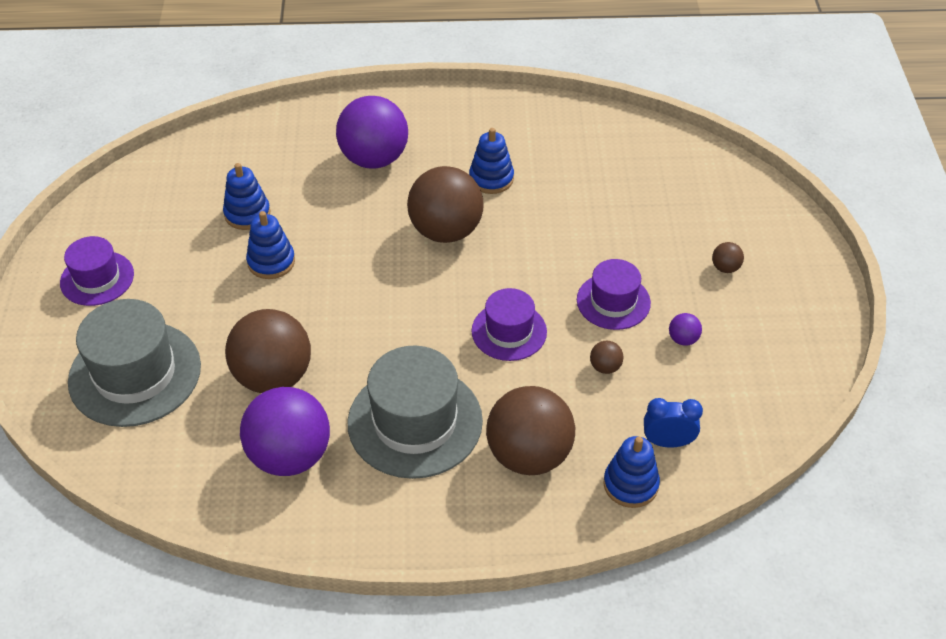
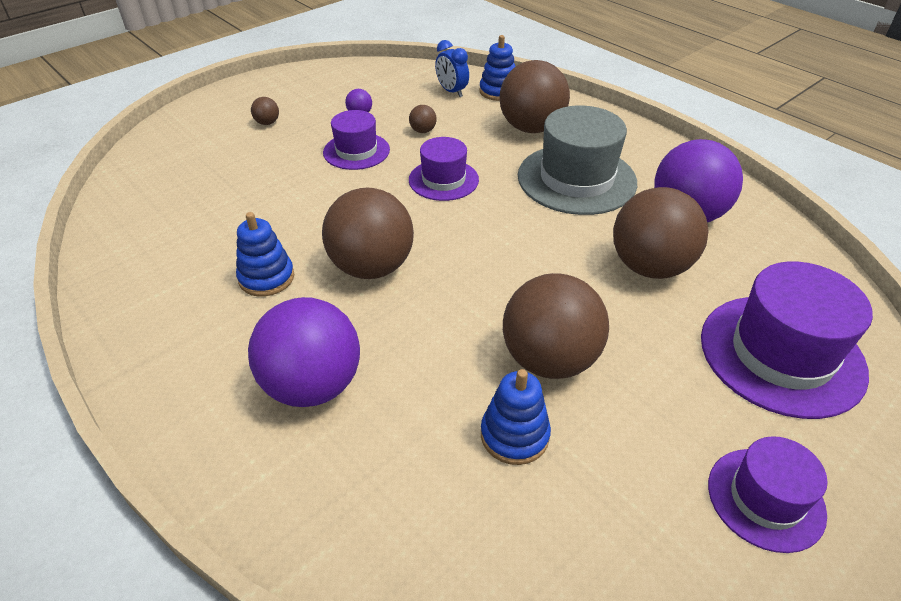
camera: 130 degrees left, 5 degrees down
grey hat [68,299,201,427] -> purple hat [701,261,873,419]
blue stacking toy [246,211,295,279] -> brown ball [503,273,609,379]

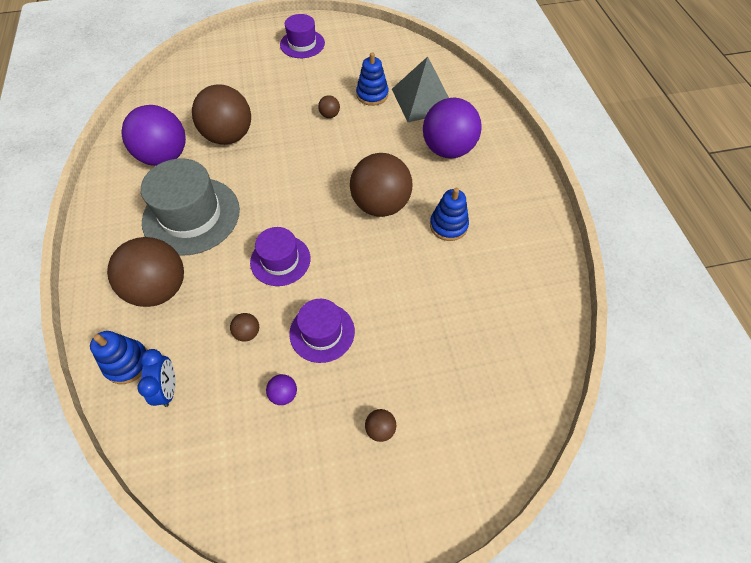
camera: 150 degrees left, 15 degrees up
brown ball [503,273,609,379] -> brown ball [318,95,340,118], size x0.40
purple hat [701,261,873,419] -> none
none -> grey pyramid [392,57,449,122]

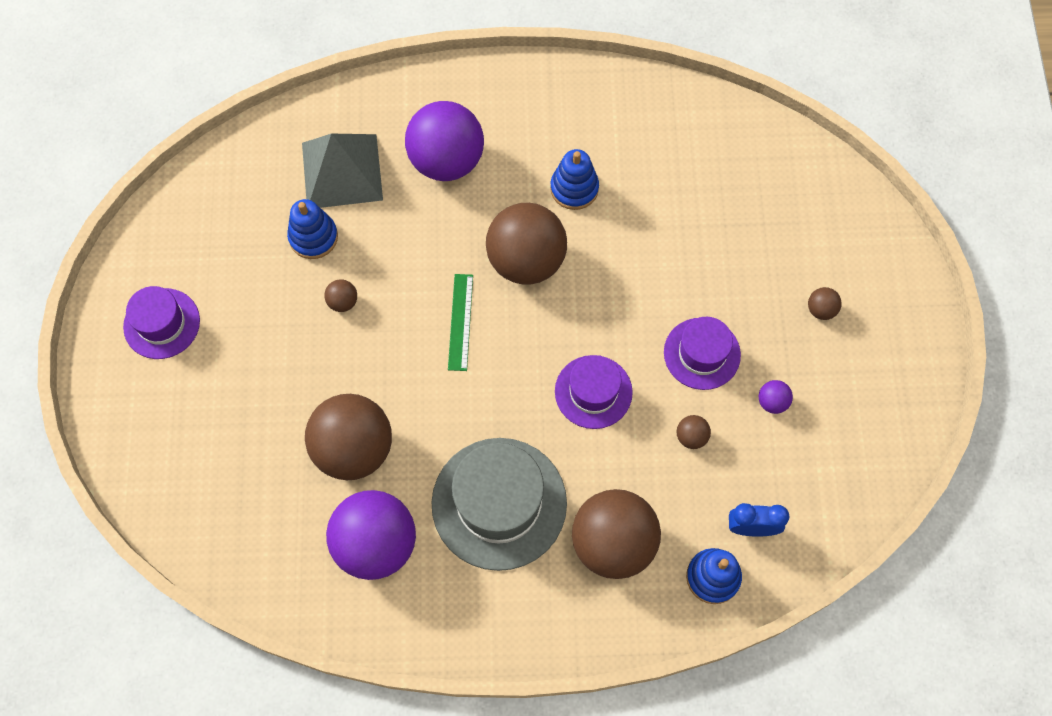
camera: 80 degrees left, 10 degrees up
none -> green ruler [448,274,473,371]

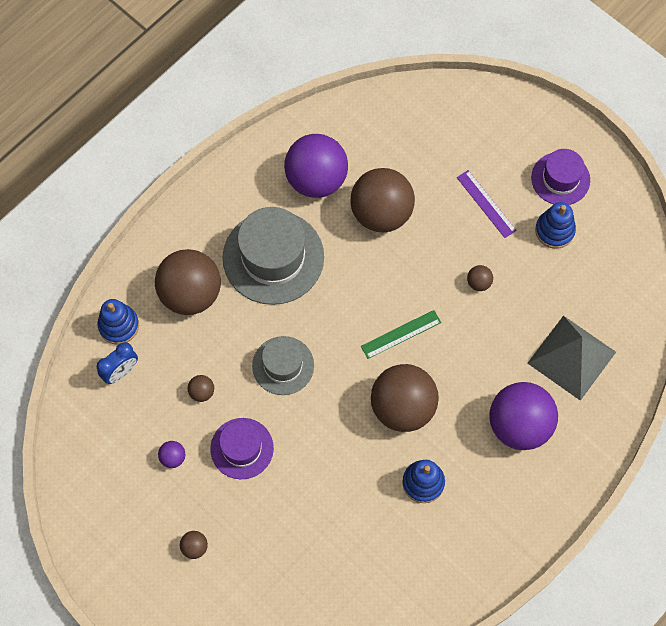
camera: 135 degrees right, 0 degrees up
blue stacking toy [287,199,338,259] -> blue stacking toy moved to [535,202,576,249]
green ruler [448,274,473,371] -> green ruler turned 75 degrees counterclockwise [361,310,441,359]
purple hat [555,355,633,429] -> grey hat [252,336,314,395]
none -> purple ruler [457,170,517,238]

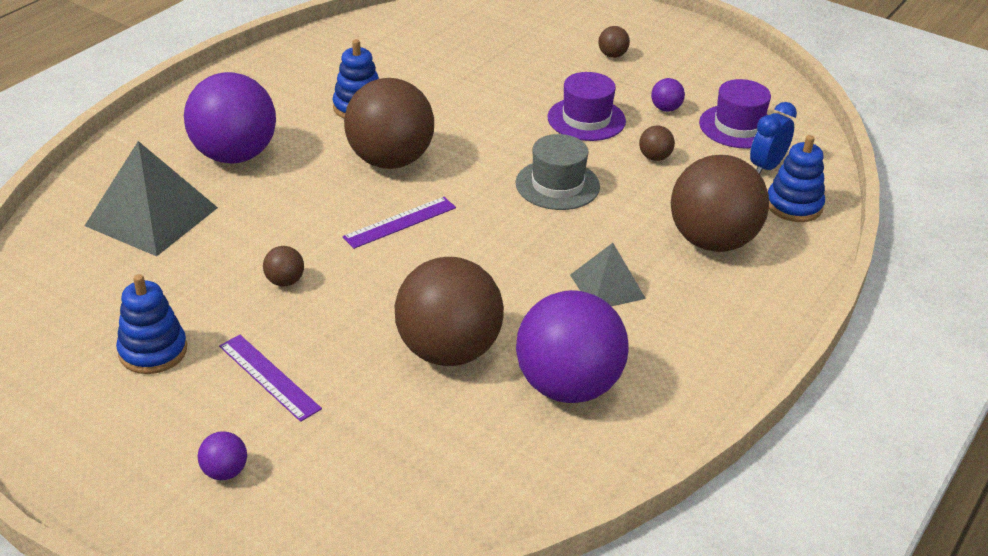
camera: 170 degrees right, 30 degrees down
grey hat [223,207,324,305] -> grey pyramid [570,243,646,307]
green ruler [361,310,441,359] -> purple ruler [342,197,456,249]
purple hat [531,149,590,205] -> purple hat moved to [699,79,771,149]
none -> purple ball [198,431,247,480]

